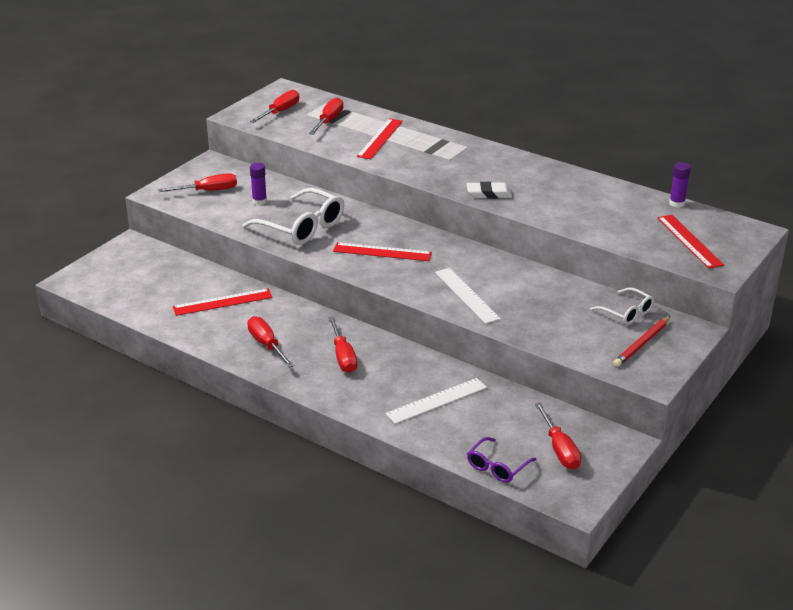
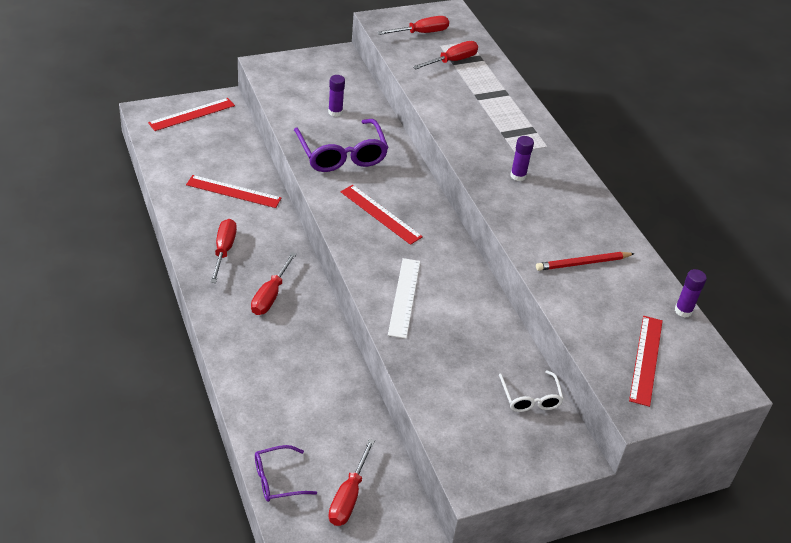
camera: 30 degrees right, 10 degrees up
red screwdriver [158,173,237,192] -> none
white glasses [242,188,344,245] -> purple glasses [294,119,389,172]
red ruler [357,118,403,159] -> red ruler moved to [148,98,235,131]
white ruler [385,378,487,424] -> none
white eraser [467,182,512,199] -> none
red pencil [613,316,670,367] -> red pencil moved to [536,252,635,271]
none -> purple glue stick [510,136,534,181]

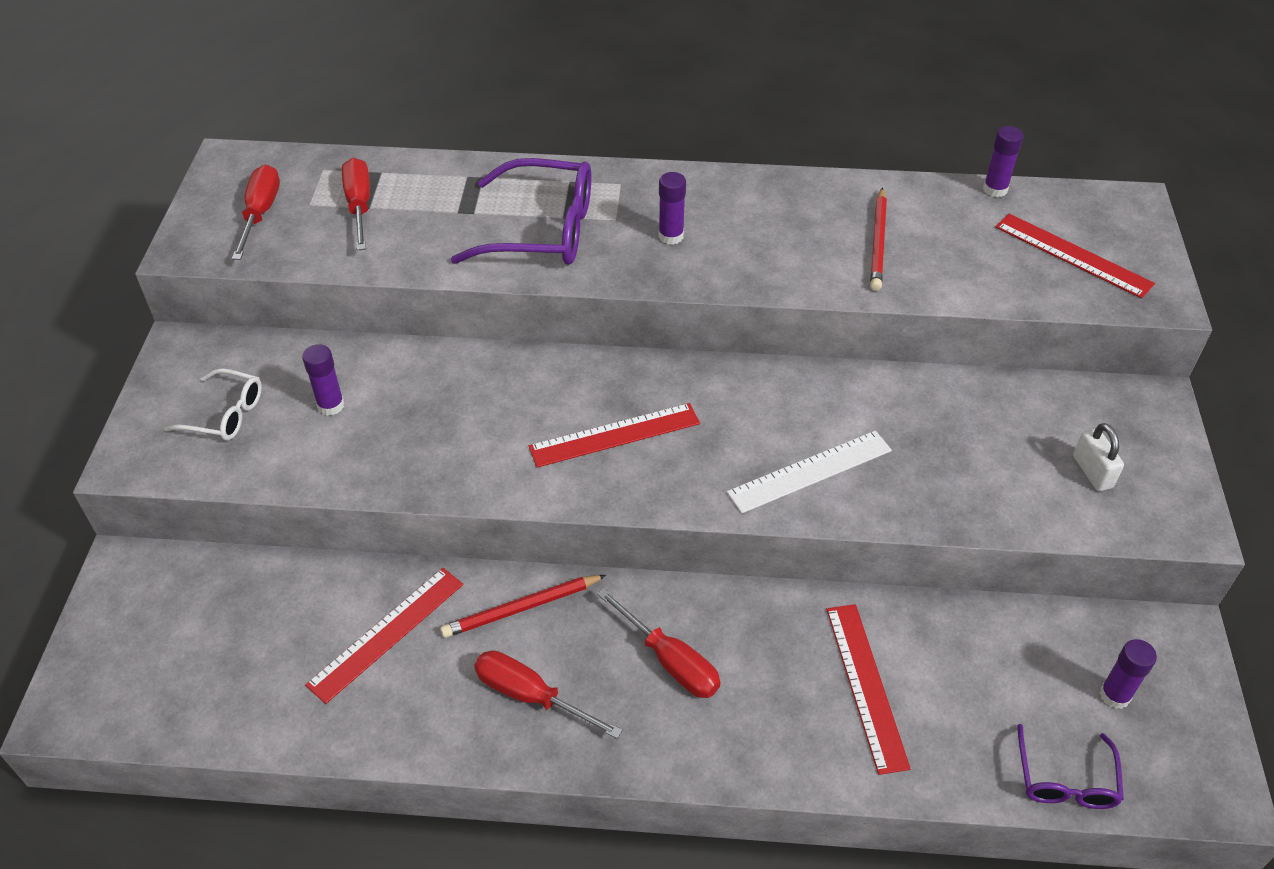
camera: 60 degrees left, 5 degrees up
red ruler [148,98,235,131] -> red ruler moved to [826,604,911,775]
purple glasses [294,119,389,172] -> purple glasses moved to [451,158,591,265]
red screwdriver [328,439,375,526] -> purple glue stick [1100,639,1157,709]
white ruler [388,258,420,339] -> white ruler turned 60 degrees counterclockwise [727,431,892,514]
white glasses [499,370,564,412] -> white glasses moved to [165,368,262,441]
none -> red pencil [440,575,606,638]
none -> white padlock [1073,423,1124,491]

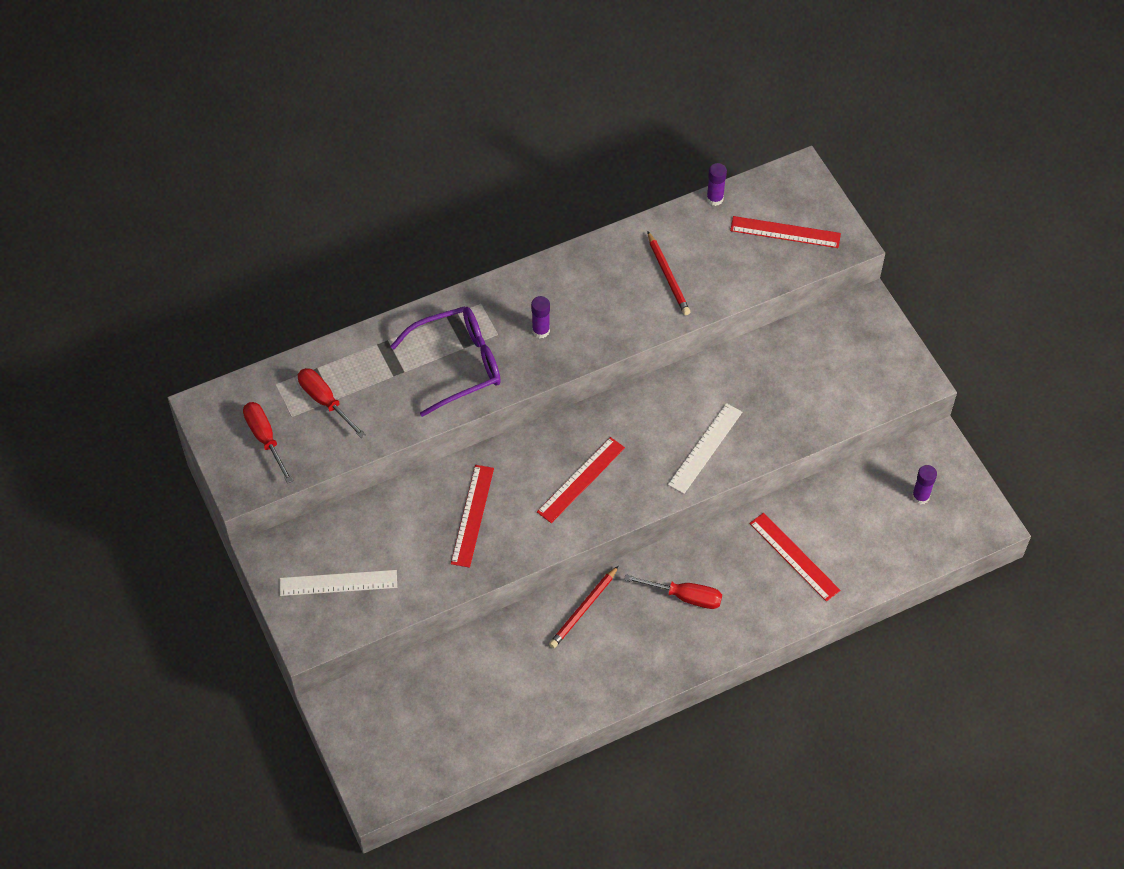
camera: 30 degrees left, 10 degrees up
white glasses [165,368,262,441] -> white ruler [279,570,397,596]
purple glue stick [302,344,344,416] -> none
red ruler [305,568,463,704] -> red ruler moved to [451,465,494,568]
red screwdriver [474,650,622,739] -> none
purple glasses [1017,724,1124,809] -> none
white padlock [1073,423,1124,491] -> none

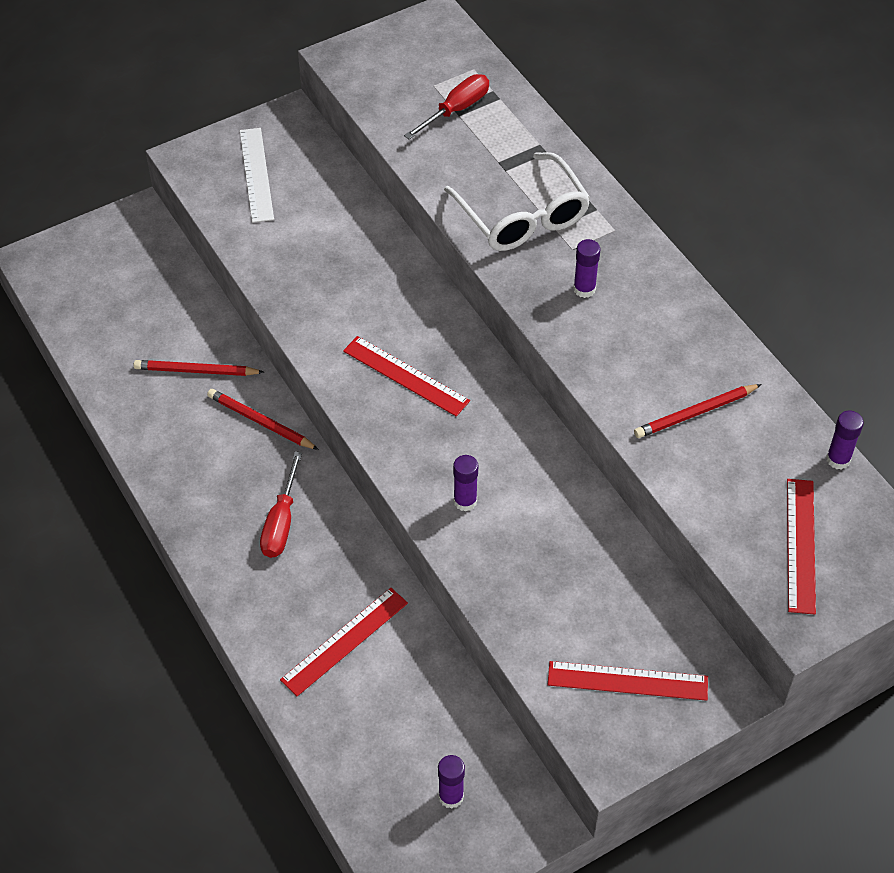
camera: 85 degrees right, 5 degrees down
red screwdriver [243,402,293,483] -> none
purple glasses [390,306,501,417] -> white glasses [444,152,590,251]
red ruler [451,465,494,568] -> red ruler moved to [548,661,708,701]
white ruler [668,403,742,494] -> purple glue stick [453,455,478,512]
none -> red pencil [134,360,264,376]

